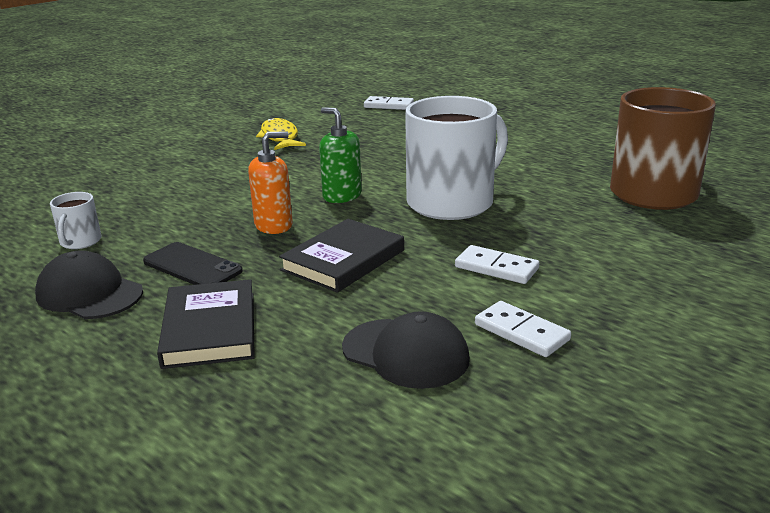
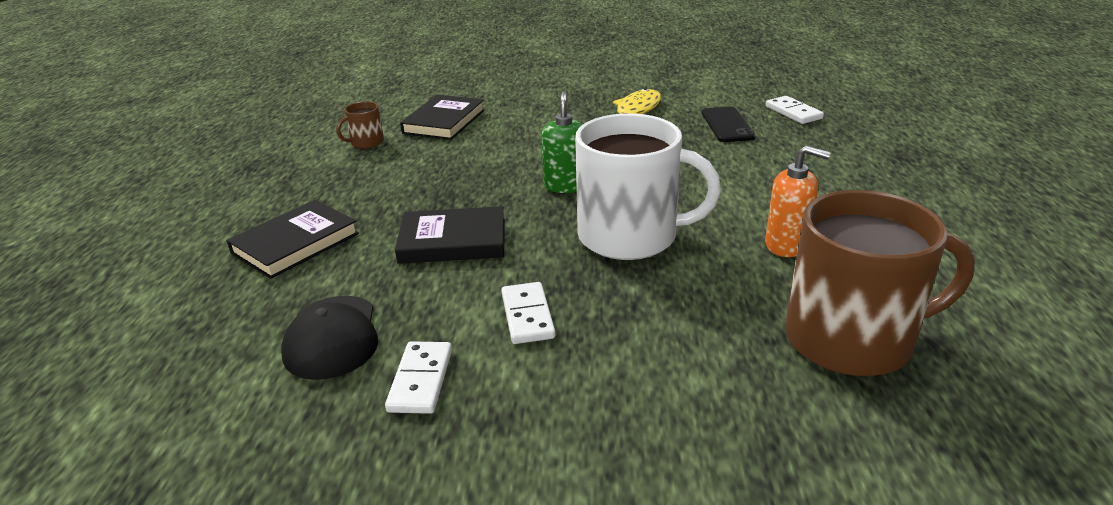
camera: 50 degrees right, 5 degrees up
black cap [35,250,143,319] -> none
white mug [50,192,101,249] -> brown mug [336,101,384,149]
black phone [143,242,243,285] -> black phone moved to [702,107,756,142]
orange soap dispenser [248,132,293,234] -> orange soap dispenser moved to [765,146,831,257]
none -> black book [400,95,485,140]

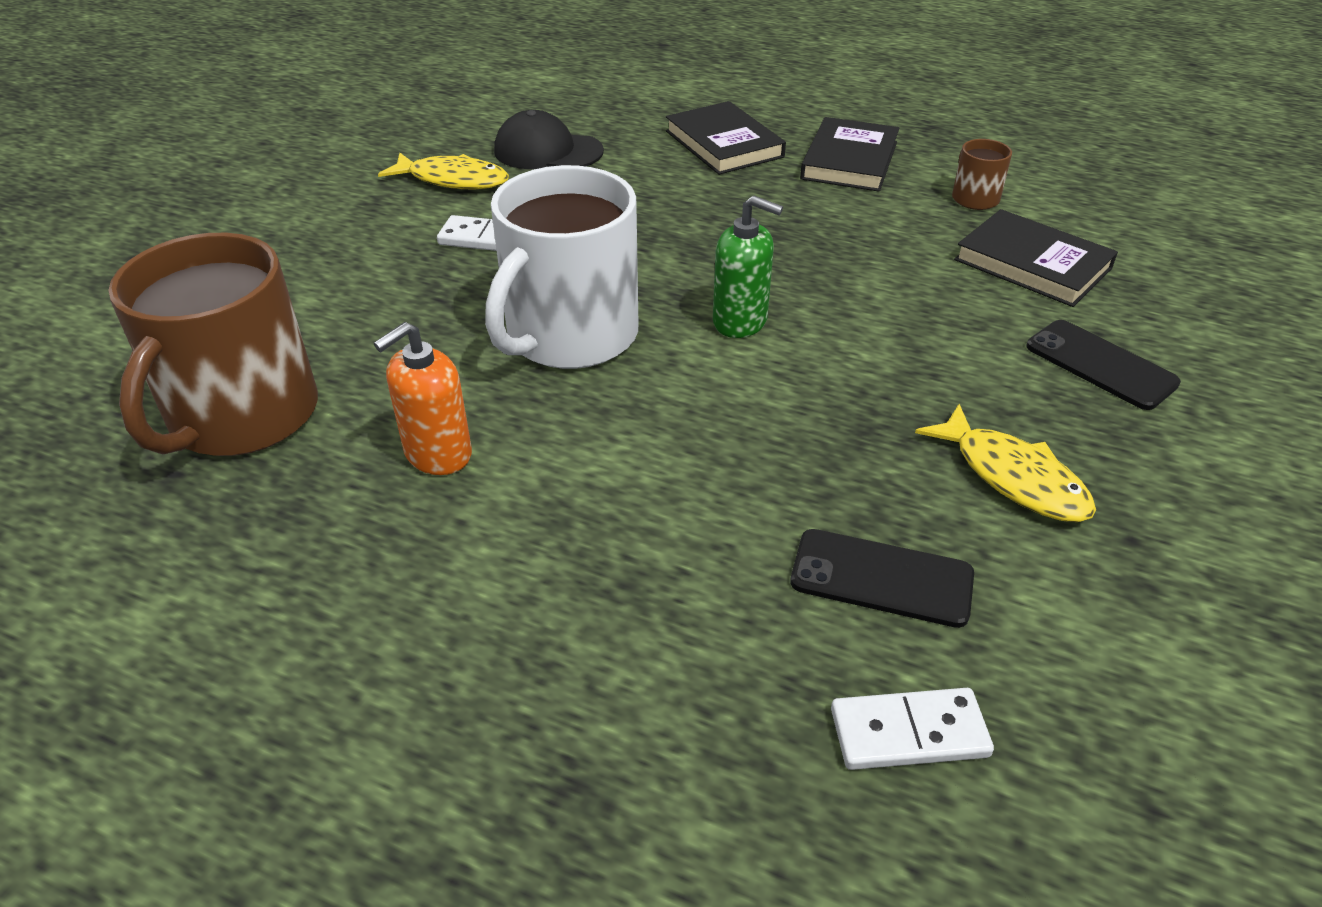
camera: 110 degrees right, 10 degrees up
white domino [385,341,452,414] -> yellow fish [378,153,509,189]
black book [395,206,505,264] -> black book moved to [800,117,900,192]
none -> black phone [1026,320,1181,410]

